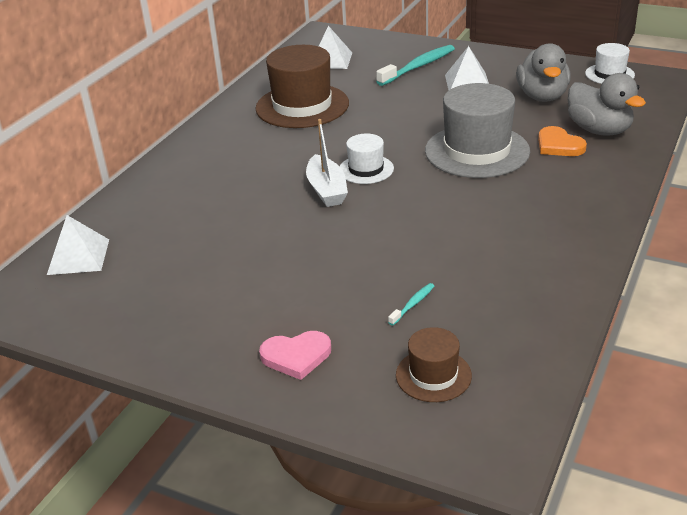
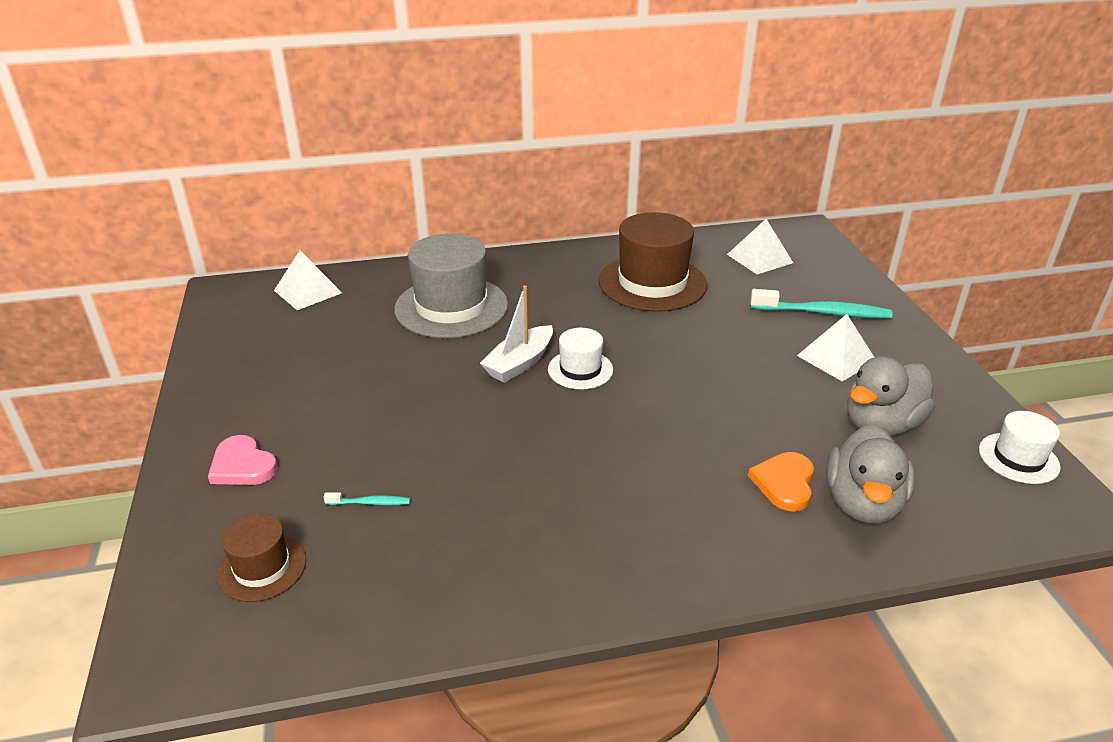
camera: 50 degrees right, 0 degrees up
grey hat [425,83,530,178] -> grey hat moved to [394,233,508,338]

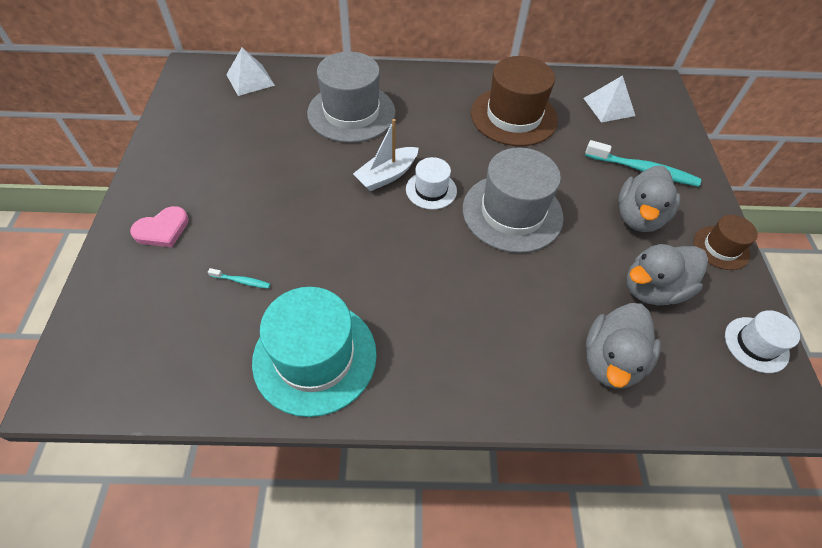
camera: 10 degrees right, 20 degrees up
pink heart [208,435,277,485] -> pink heart turned 90 degrees counterclockwise [130,206,189,247]
brown hat [217,514,306,602] -> brown hat moved to [694,215,758,270]
orange heart [748,452,814,512] -> none
white pyramid [797,314,874,382] -> grey duck [619,166,681,232]
none -> turquoise hat [252,287,377,417]
none -> grey hat [463,147,564,253]

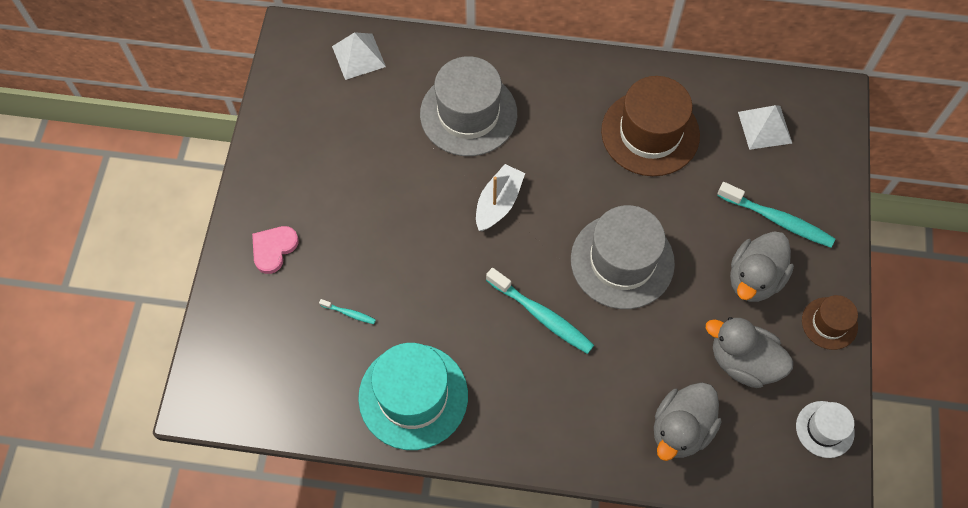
camera: 10 degrees right, 10 degrees up
pink heart [130,206,189,247] -> pink heart turned 150 degrees clockwise [252,226,299,274]
white boat [353,119,419,191] -> white boat turned 150 degrees clockwise [476,164,525,231]
white hat [406,157,457,210] -> none
grey duck [627,244,708,305] -> grey duck turned 45 degrees clockwise [706,317,793,388]
none -> turquoise toothbrush [486,268,594,354]

